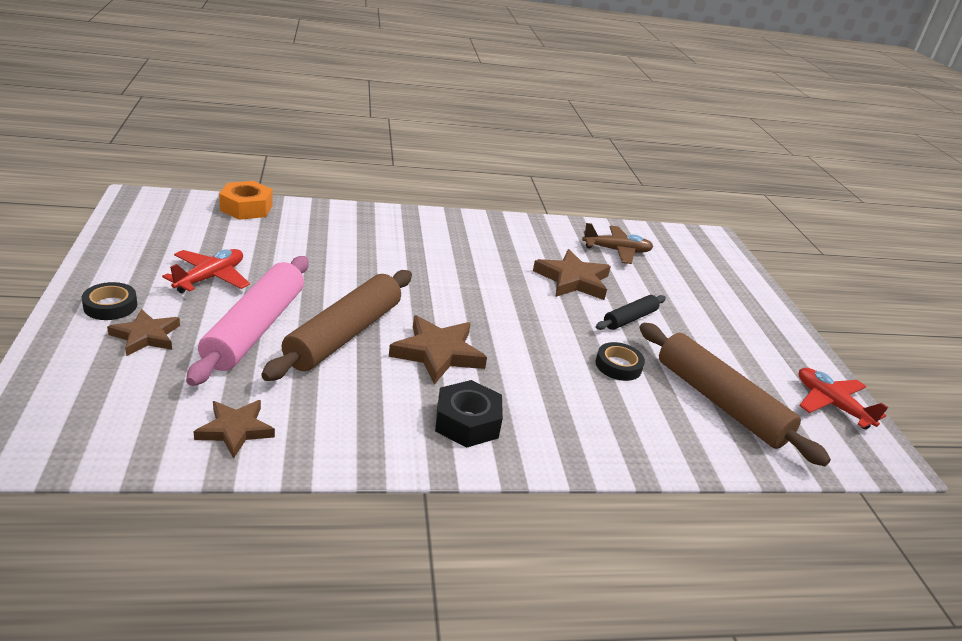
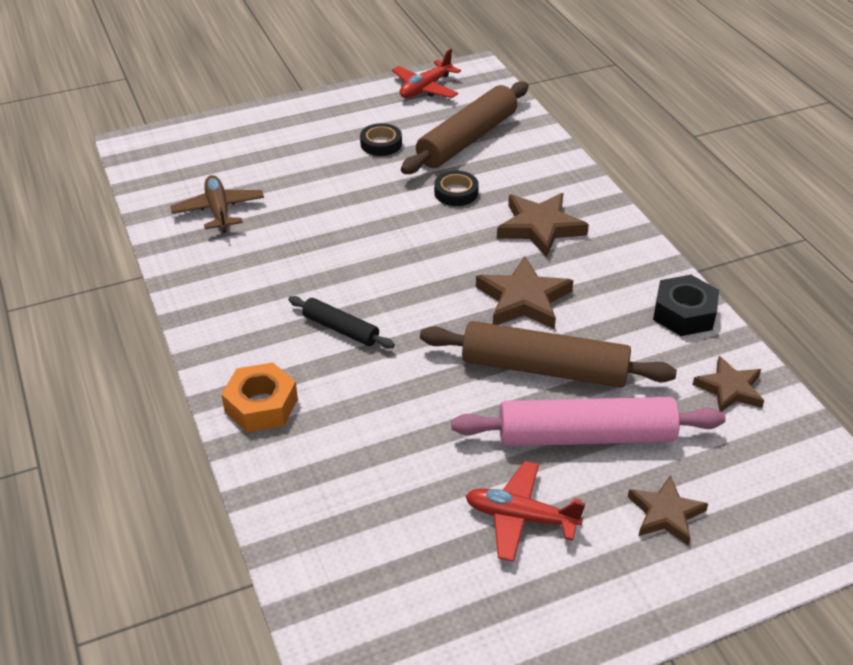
camera: 100 degrees left, 10 degrees up
black tape [81,282,137,320] -> black tape moved to [360,123,402,156]
orange nut [219,181,273,220] -> orange nut moved to [221,362,298,432]
black nut [435,380,503,448] -> black nut moved to [653,275,719,336]
brown star [533,249,611,300] -> brown star moved to [497,193,589,258]
black rolling pin [596,295,666,330] -> black rolling pin moved to [288,296,395,348]

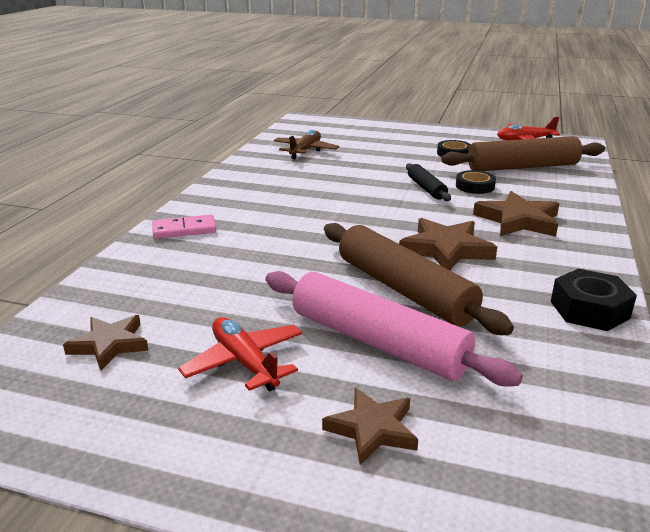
camera: 40 degrees right, 15 degrees down
orange nut [221,362,298,432] -> pink domino [152,215,216,239]
black rolling pin [288,296,395,348] -> black rolling pin moved to [406,163,451,201]
brown star [692,356,764,412] -> brown star moved to [63,315,149,370]

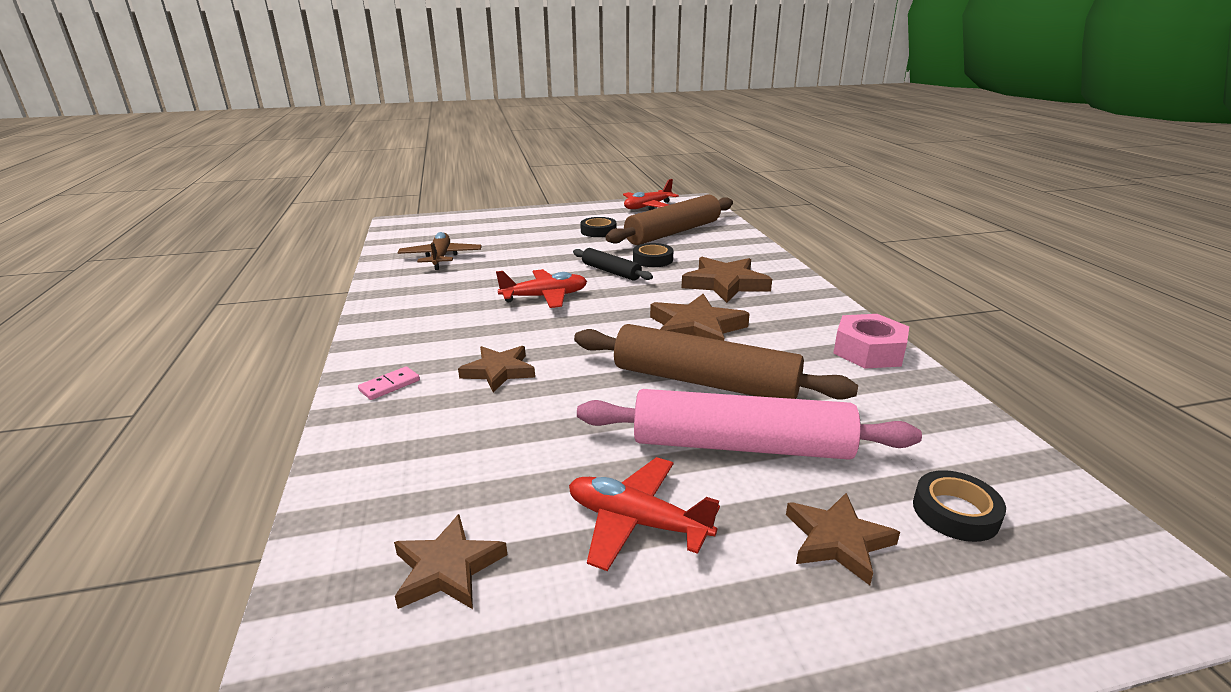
camera: 30 degrees left, 0 degrees up
pink domino [152,215,216,239] -> pink domino [358,366,420,400], size x0.67
black nut [551,269,637,331] -> pink nut [833,314,909,369]
none -> brown star [458,346,535,393]
none -> red plane [496,269,587,308]
none -> black tape [913,470,1006,542]

